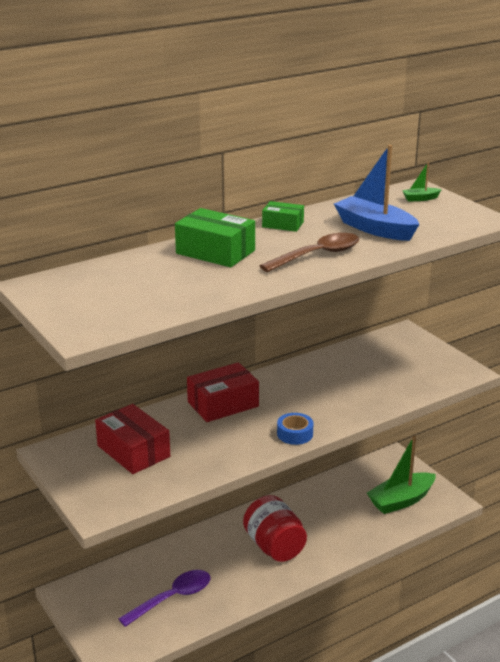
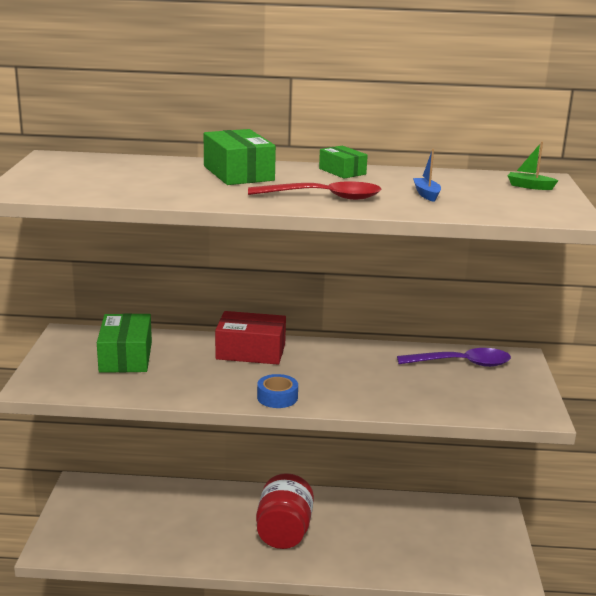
camera: 35 degrees right, 5 degrees down
red box [95,404,170,474] -> green box [97,313,152,373]
purple spoon [118,570,210,627] -> purple spoon moved to [397,348,511,367]
brown spoon [260,233,359,272] -> red spoon [248,181,381,200]
blue boat [334,145,420,241] -> blue boat [413,149,441,202], size x0.45
green boat [367,436,436,514] -> none

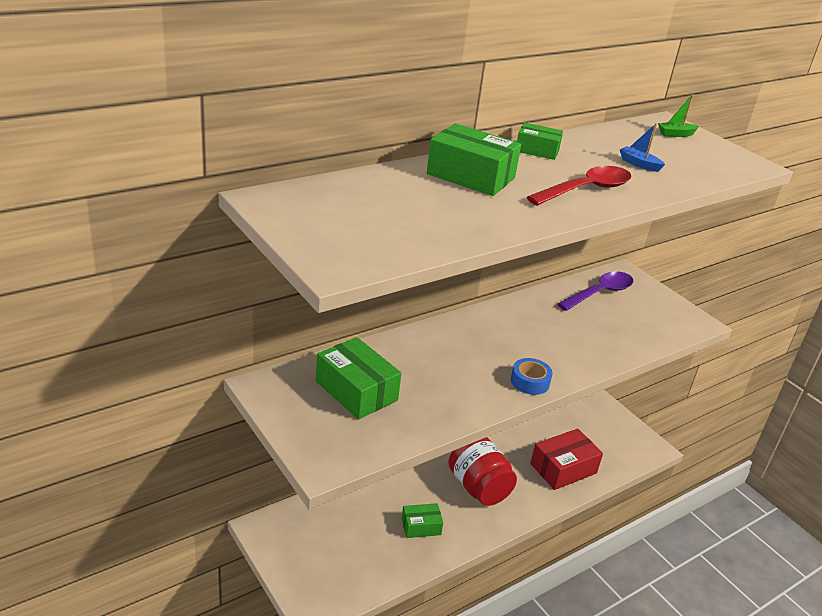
camera: 40 degrees left, 10 degrees up
red box [215,311,286,365] -> red box moved to [530,429,603,490]
none -> green box [401,503,443,538]

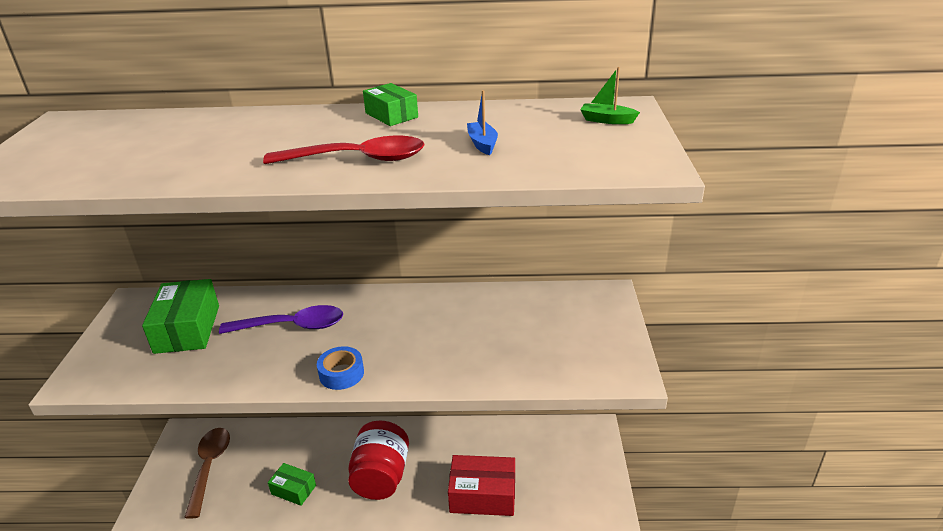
camera: 40 degrees right, 0 degrees up
green box [427,124,521,196] -> none
purple spoon [557,271,633,311] -> purple spoon moved to [219,305,343,334]
none -> brown spoon [184,428,230,519]

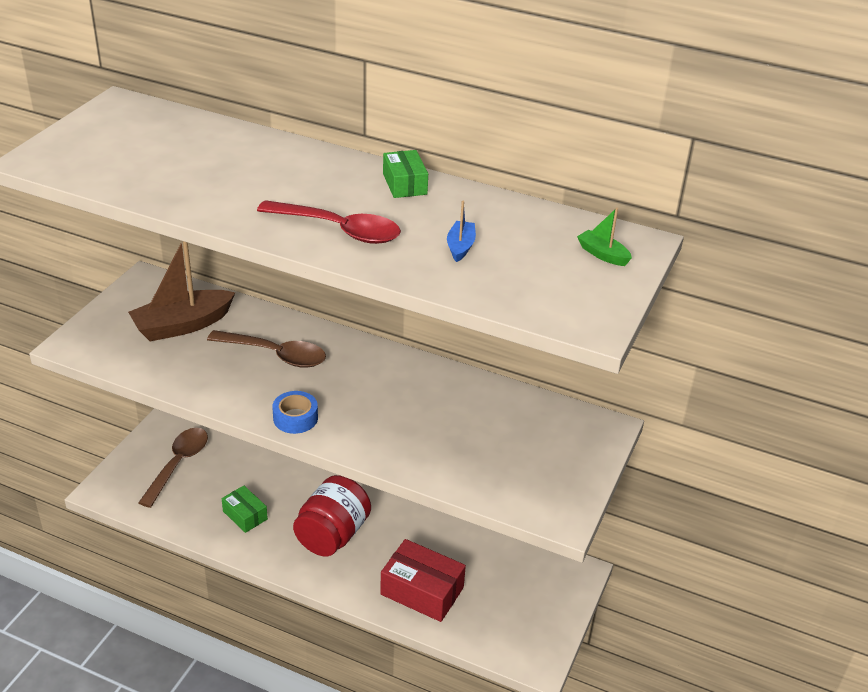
camera: 20 degrees right, 5 degrees up
green box [142,279,219,354] -> brown boat [128,241,235,341]
purple spoon [219,305,343,334] -> brown spoon [207,330,326,368]

